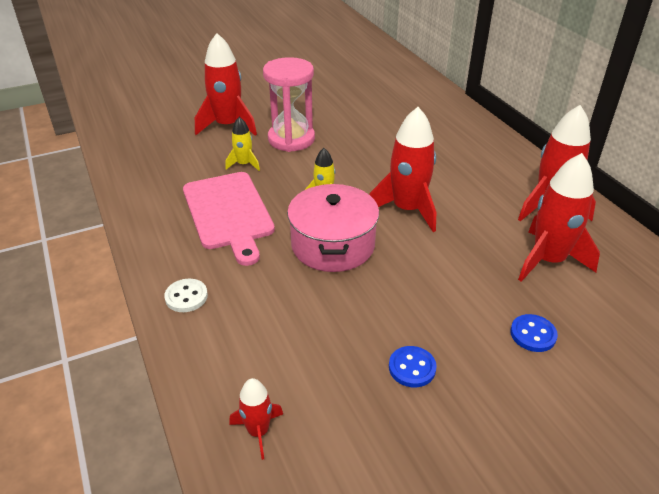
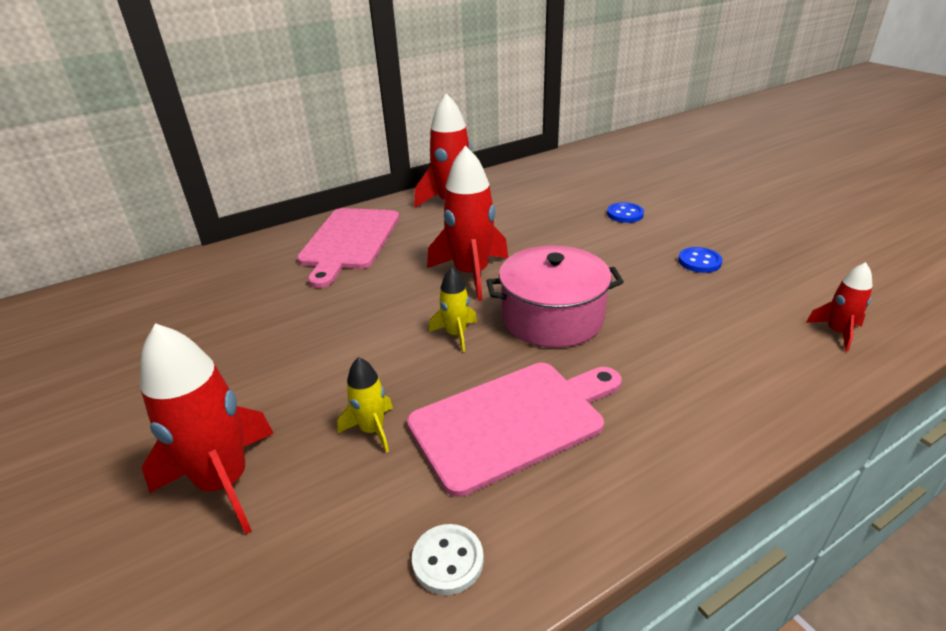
camera: 95 degrees left, 5 degrees down
white button [164,279,208,312] -> white button moved to [412,524,484,595]
pink hourglass [263,57,315,152] -> none
red rocket [518,153,600,282] -> none
none -> pink cutting board [297,208,399,288]

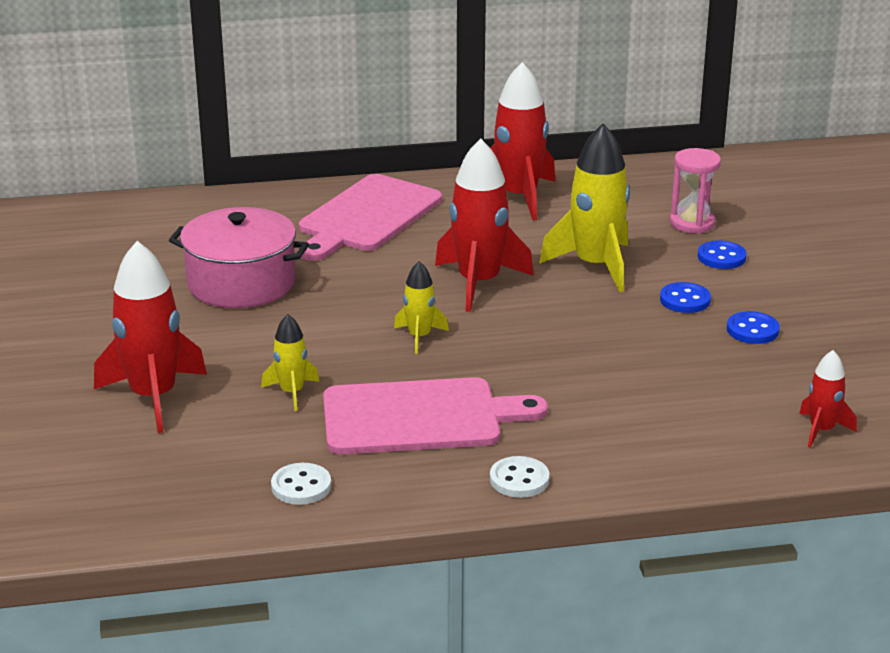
camera: 20 degrees right, 5 degrees down
pink pot [486,245,624,348] -> pink pot moved to [169,207,309,308]
none -> white button [490,456,549,498]
none -> yellow rocket [539,123,630,292]
none -> blue button [660,282,711,313]
none -> pink hourglass [670,148,721,234]

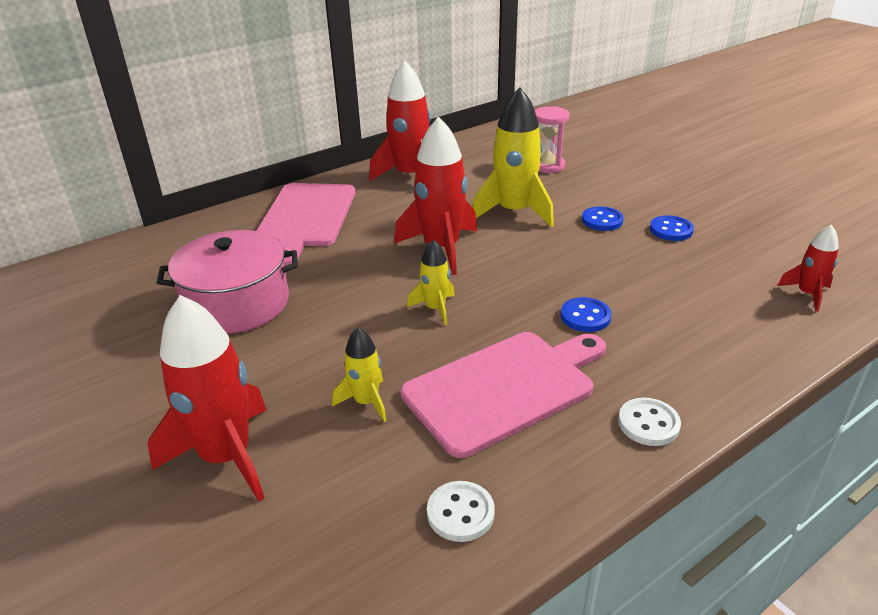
camera: 25 degrees left, 5 degrees up
blue button [698,241,747,269] -> blue button moved to [561,297,611,332]

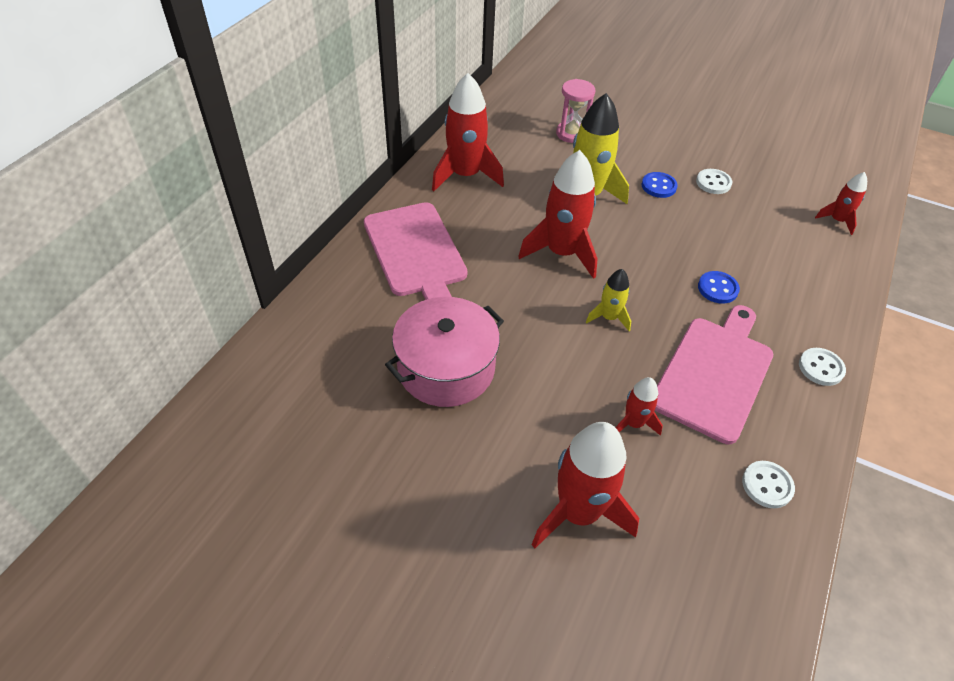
camera: 30 degrees left, 15 degrees up
yellow rocket [332,327,387,422] -> red rocket [616,377,663,436]
blue button [650,215,694,241] -> white button [696,169,732,194]

